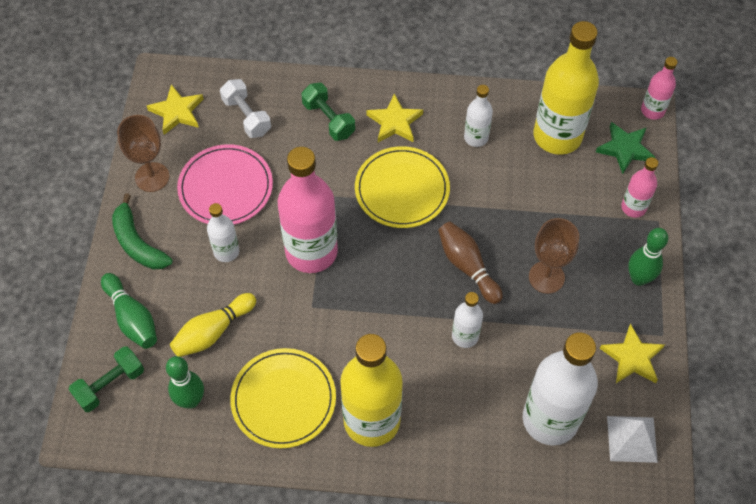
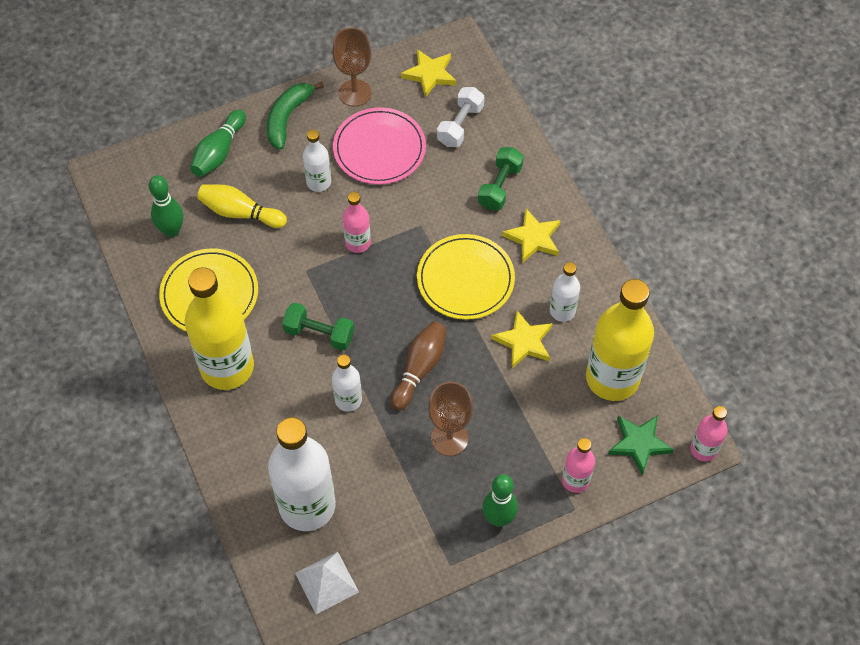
camera: 60 degrees right, 0 degrees up
green dumbbell [68,346,144,412] -> green dumbbell moved to [282,303,354,351]
pink bottle [278,147,338,273] -> pink bottle [343,192,371,253], size x0.50
yellow star [600,324,665,383] -> yellow star moved to [492,311,552,368]

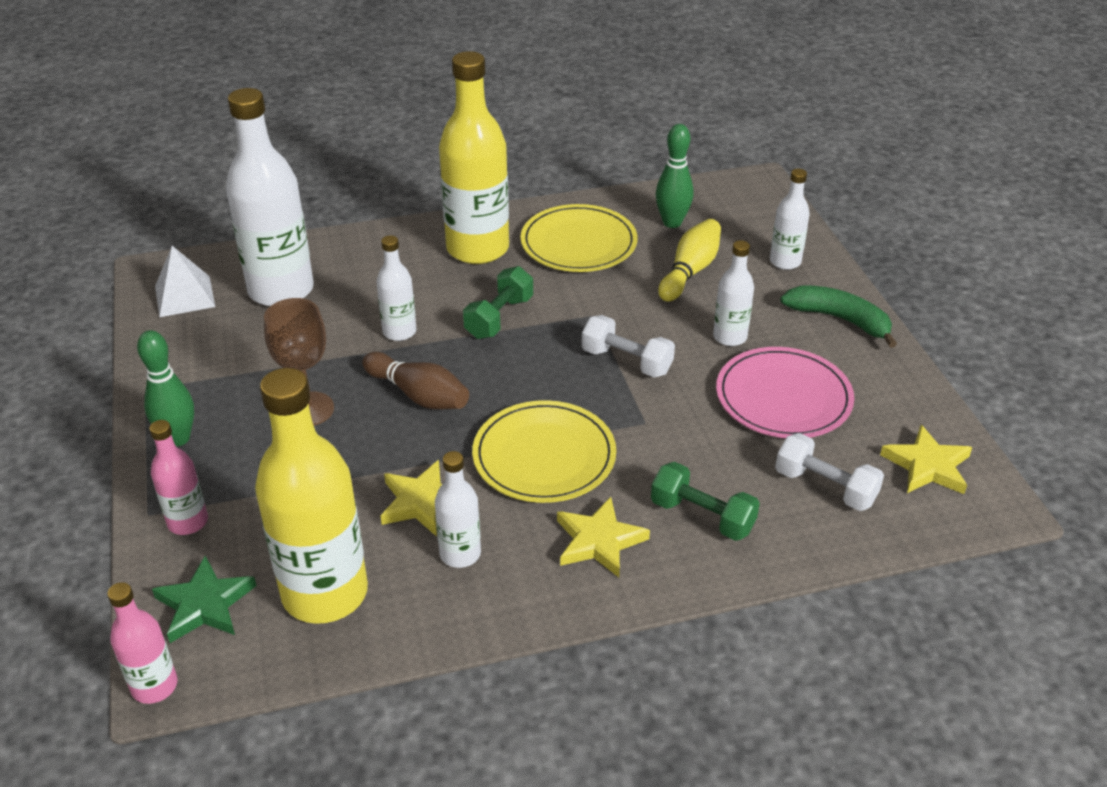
camera: 100 degrees right, 20 degrees down
green bowling pin [190,109,246,177] -> white bottle [770,169,810,270]
brown goblet [332,28,371,107] -> none
pink bottle [343,192,371,253] -> white dumbbell [582,315,675,378]

